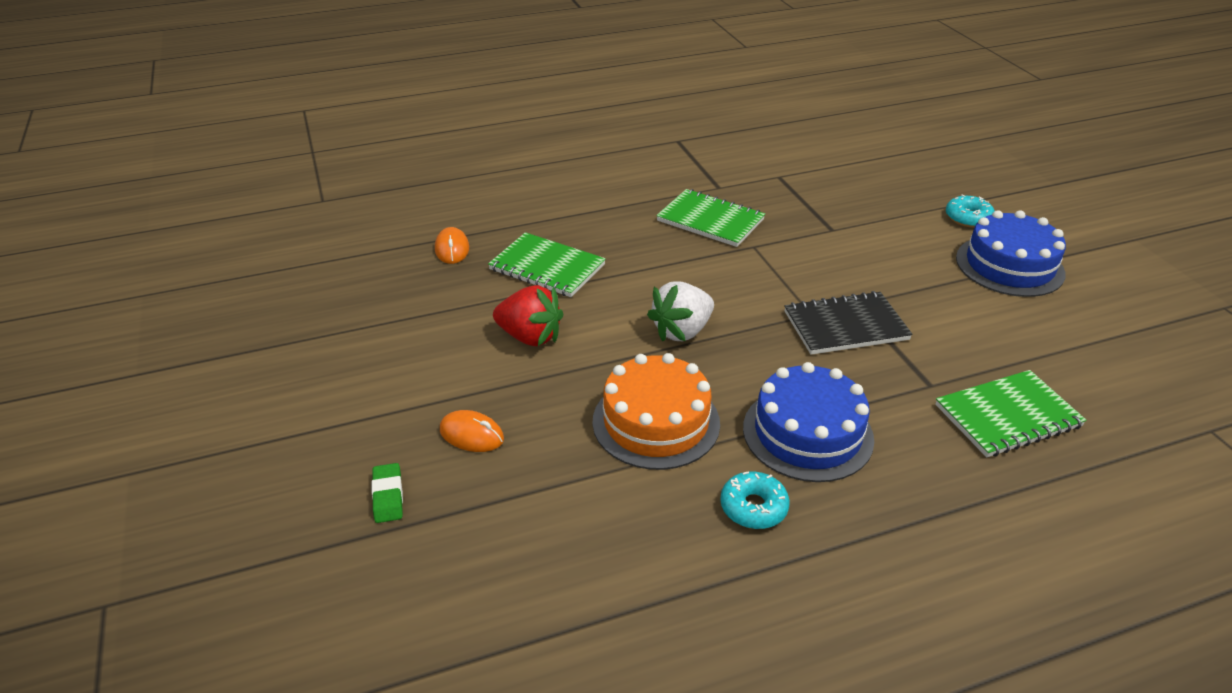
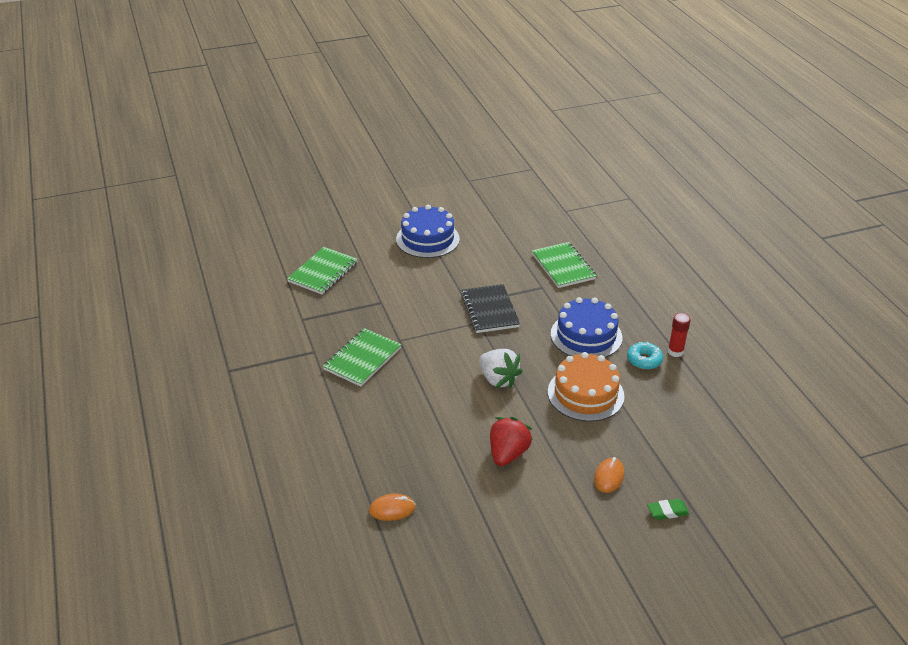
camera: 90 degrees left, 0 degrees up
green notebook [488,232,606,297] -> green notebook moved to [287,247,358,294]
turquoise donut [946,195,995,228] -> none
none -> red glue stick [668,313,691,357]

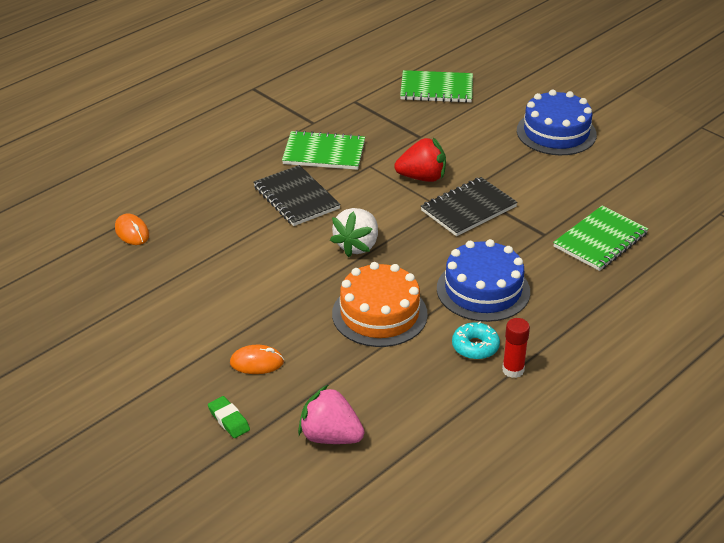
camera: 65 degrees right, 0 degrees up
red strawberry [490,417,533,466] -> red strawberry moved to [394,137,446,182]
none -> black notebook [253,165,341,226]
none -> pink strawberry [298,385,365,444]

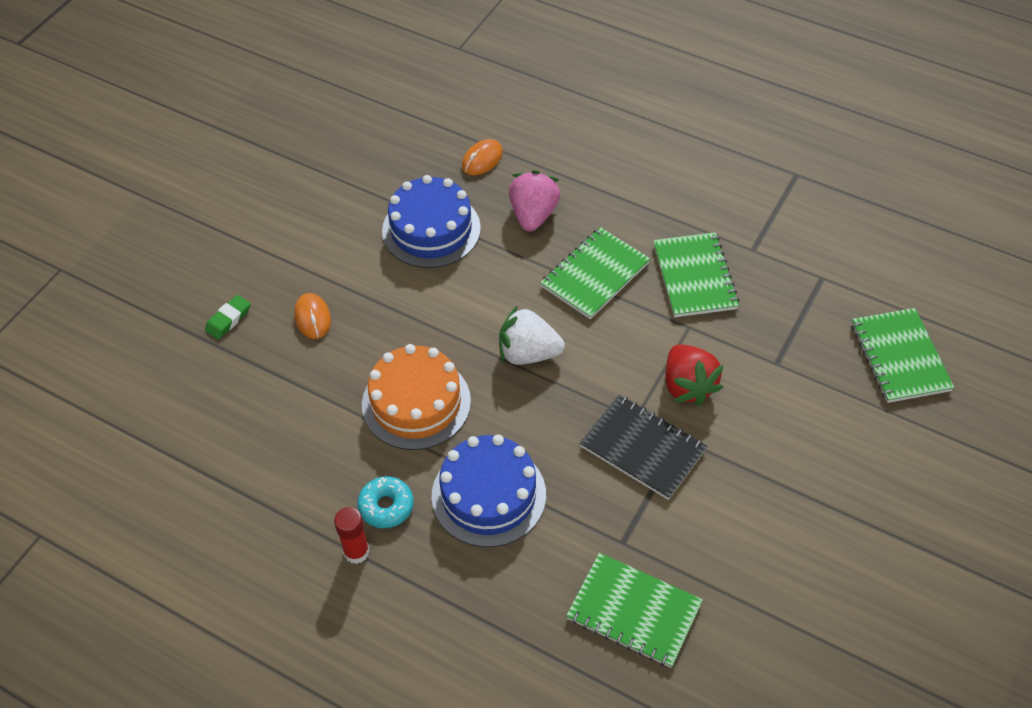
camera: 75 degrees right, 15 degrees up
black notebook [253,165,341,226] -> green notebook [540,227,650,319]
pink strawberry [298,385,365,444] -> pink strawberry moved to [509,170,560,232]
blue cake [517,90,597,155] -> blue cake moved to [382,175,481,268]

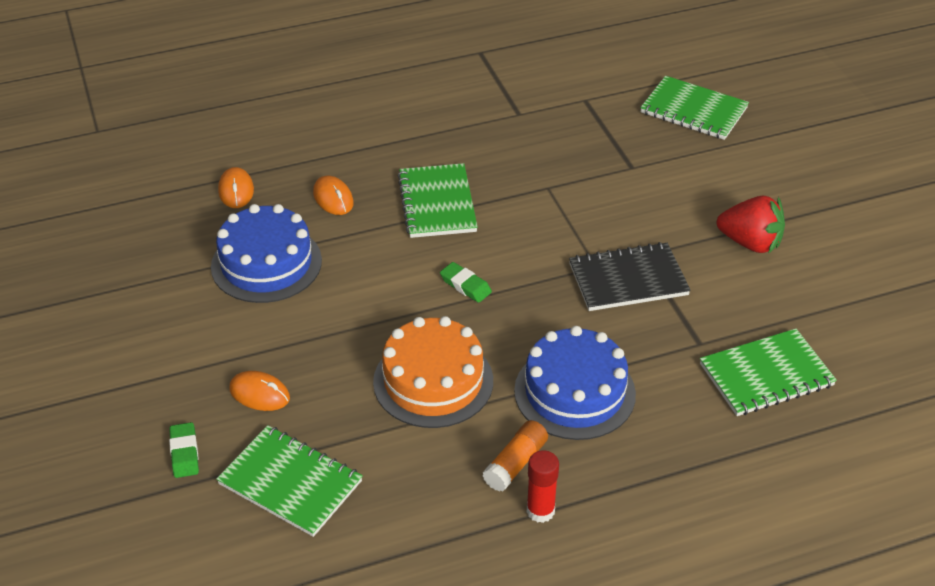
camera: 50 degrees left, 10 degrees down
turquoise donut [357,476,414,528] -> orange glue stick [482,420,548,492]
white strawberry [499,305,565,365] -> green eraser [440,262,492,303]
pink strawberry [509,170,560,232] -> orange mouse [313,176,354,215]
green notebook [653,232,740,317] -> green notebook moved to [216,425,363,537]
red strawberry [665,344,723,406] -> red strawberry moved to [717,196,785,254]

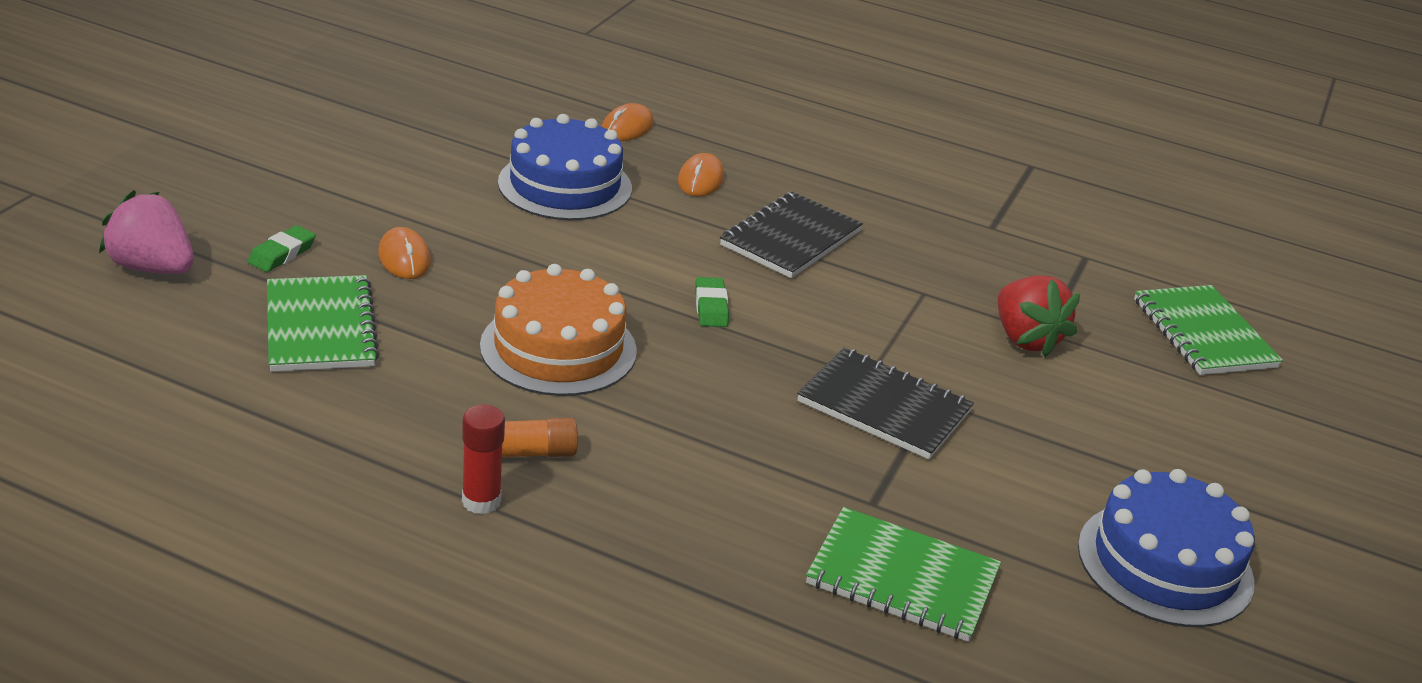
camera: 40 degrees right, 10 degrees down
green notebook [398,163,478,238] -> black notebook [720,192,863,278]
blue cake [514,326,636,440] -> blue cake moved to [1078,469,1255,627]
red strawberry [717,196,785,254] -> red strawberry moved to [998,276,1080,357]
none -> pink strawberry [99,190,194,274]

